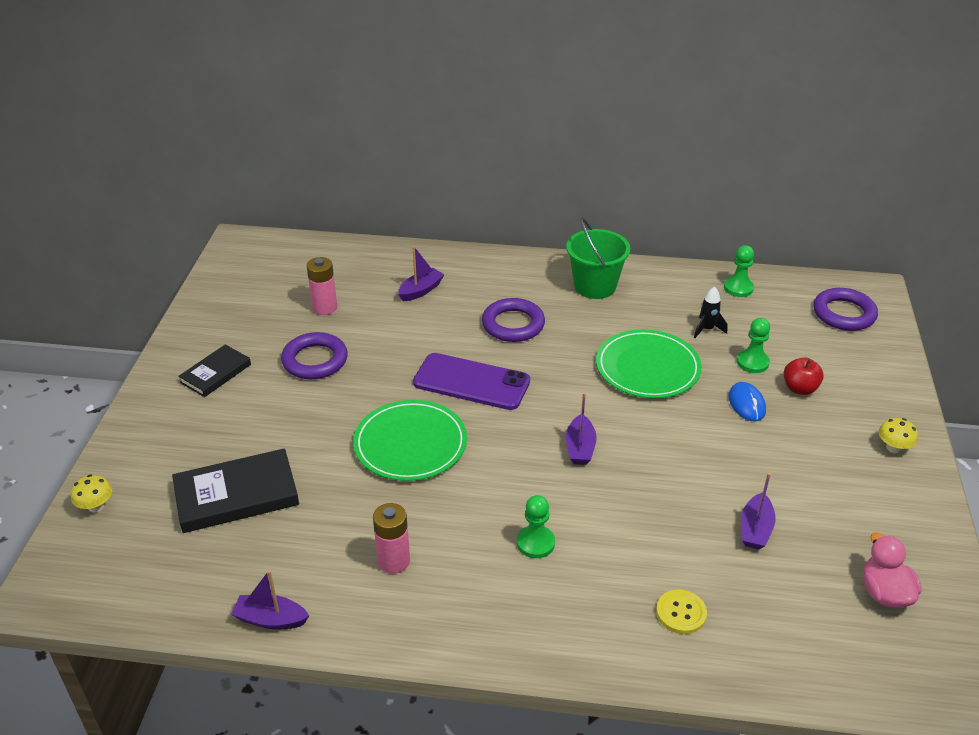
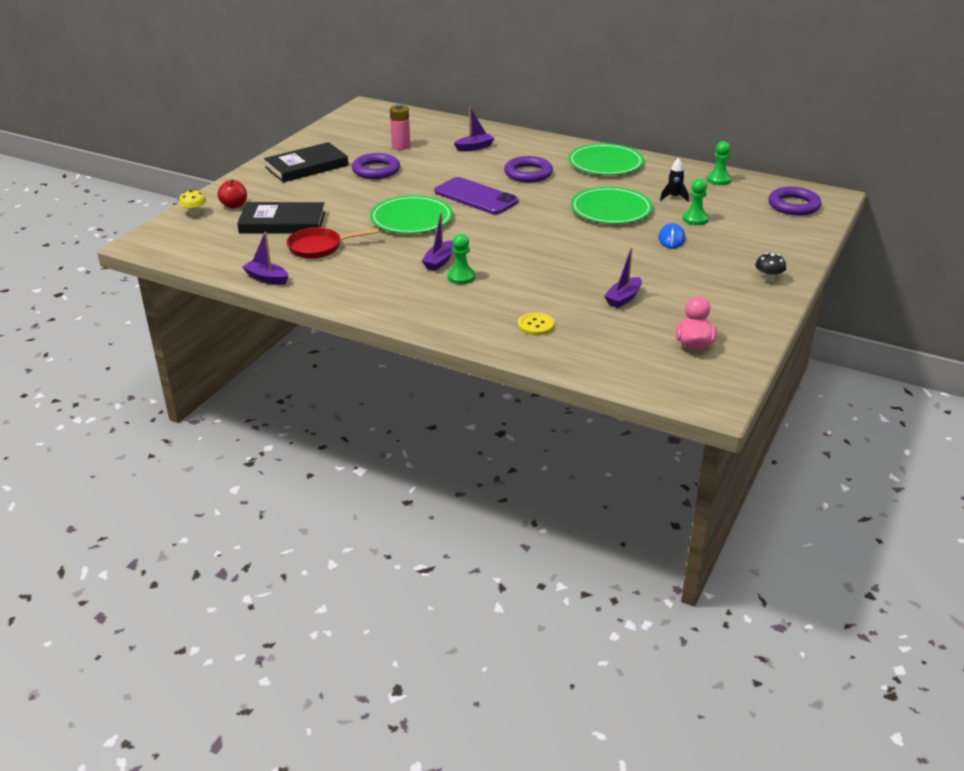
camera: 20 degrees right, 5 degrees down
black book [178,344,251,397] -> black book [264,142,348,182], size x1.62
pink battery [373,503,410,574] -> none
green bucket [566,218,630,299] -> green plate [568,143,644,175]
purple boat [566,392,597,465] -> purple boat moved to [422,212,453,271]
red apple [784,357,824,395] -> red apple moved to [217,179,247,209]
yellow mushroom [879,418,918,453] -> black mushroom [755,253,786,282]
none -> red pan [286,227,379,259]

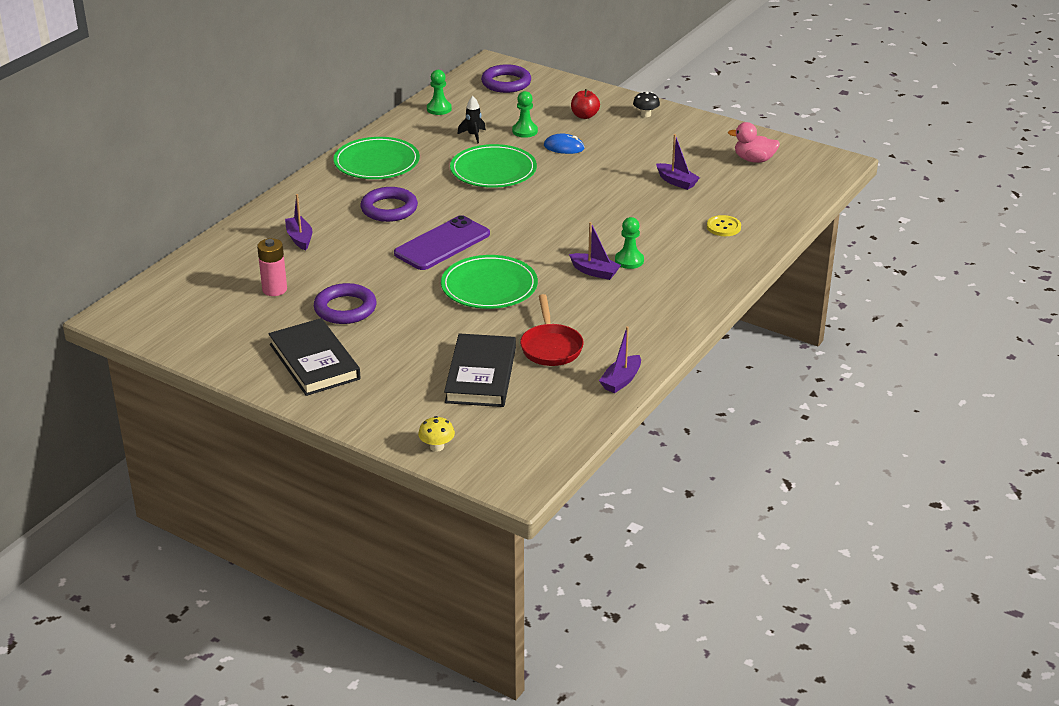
camera: 85 degrees left, 0 degrees up
red apple [217,179,247,209] -> red apple moved to [571,89,600,119]

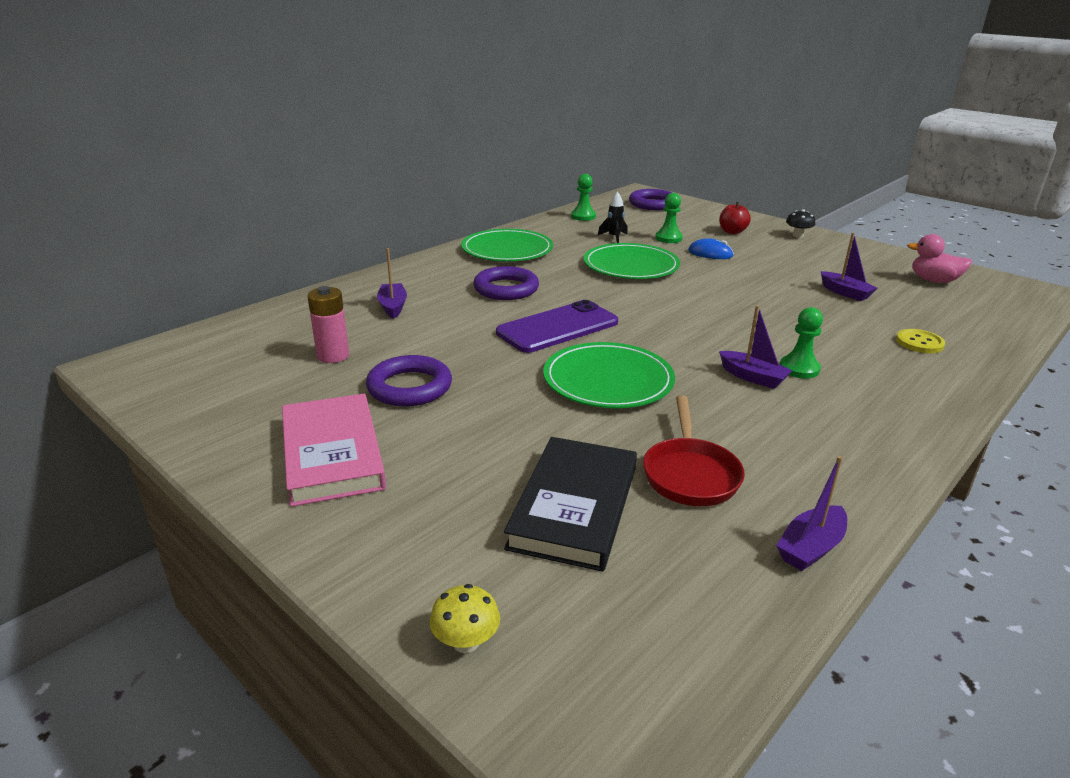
camera: 10 degrees right, 5 degrees down
black book [269,318,360,396] -> pink book [282,394,386,507]

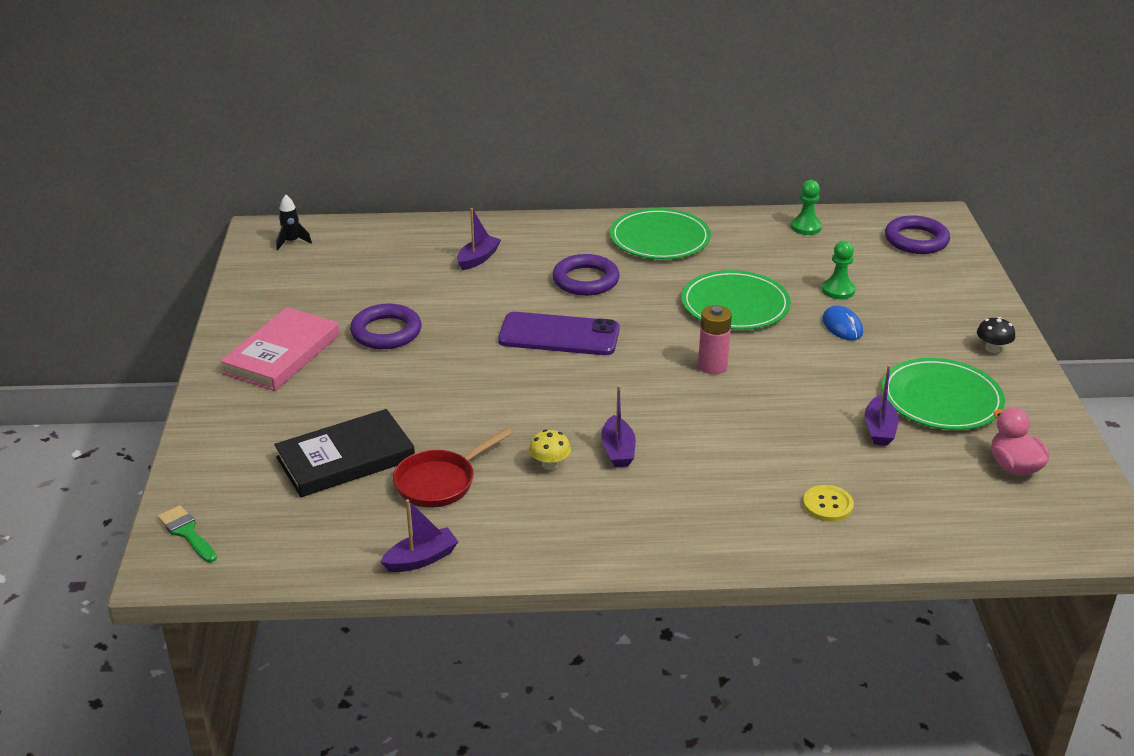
camera: 45 degrees right, 5 degrees up
pink battery [307,286,349,363] -> pink battery moved to [698,305,732,374]
yellow mushroom [430,584,500,653] -> yellow mushroom moved to [529,430,571,470]
green plate [543,342,675,408] -> green plate moved to [882,358,1005,430]
black rocket [598,192,628,243] -> black rocket moved to [276,195,312,250]
red apple [719,202,751,234] -> none
purple boat [776,456,847,571] -> purple boat turned 150 degrees clockwise [380,499,458,572]
green pawn [780,307,823,379] -> none
none -> green brush [158,505,217,563]

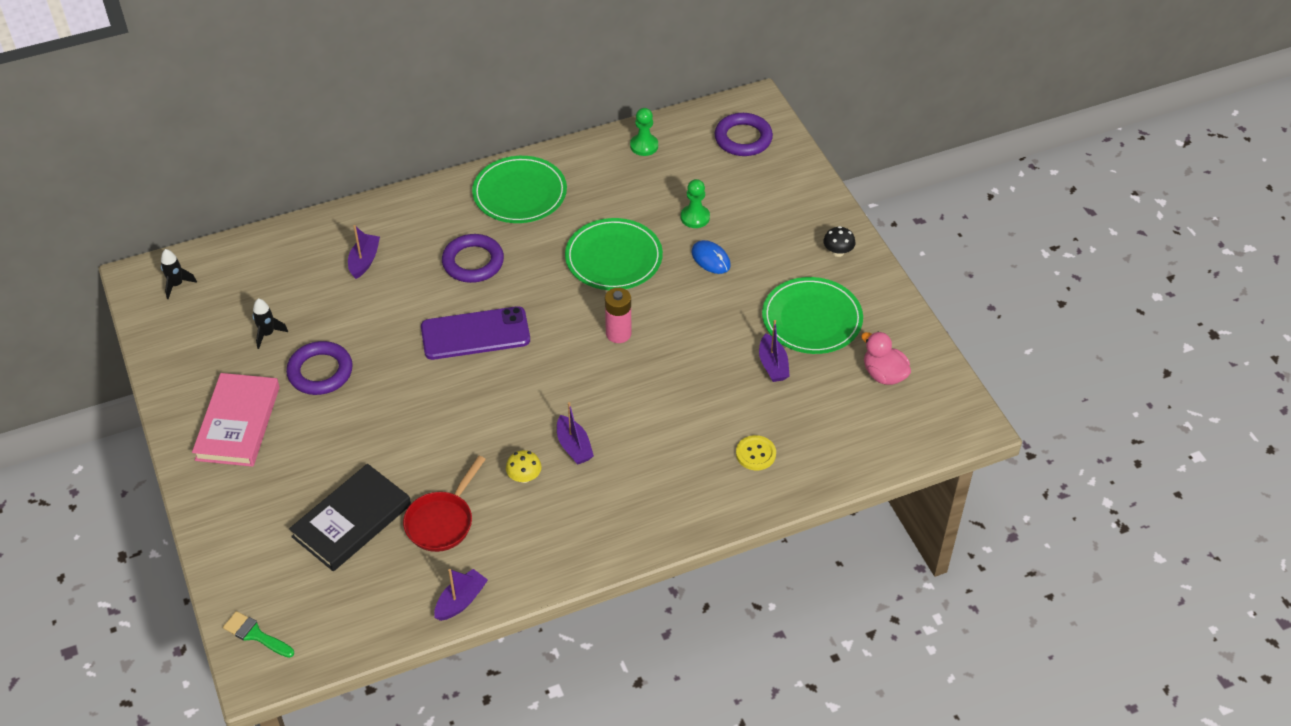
camera: 20 degrees left, 15 degrees up
none -> black rocket [252,298,288,349]

